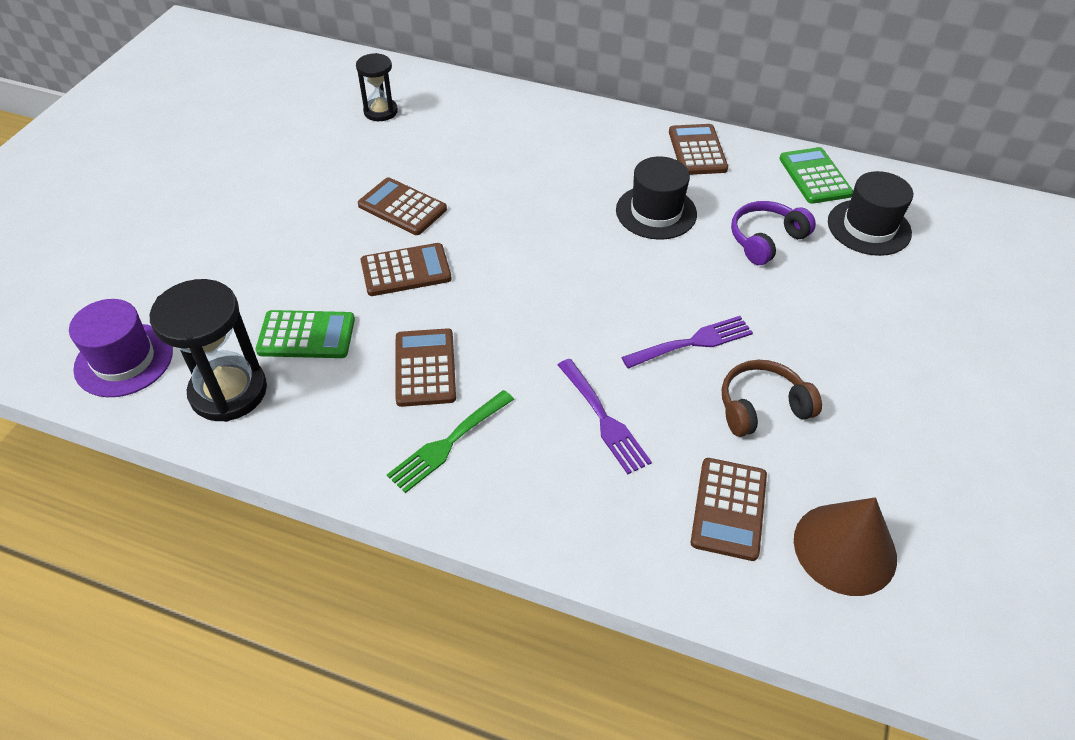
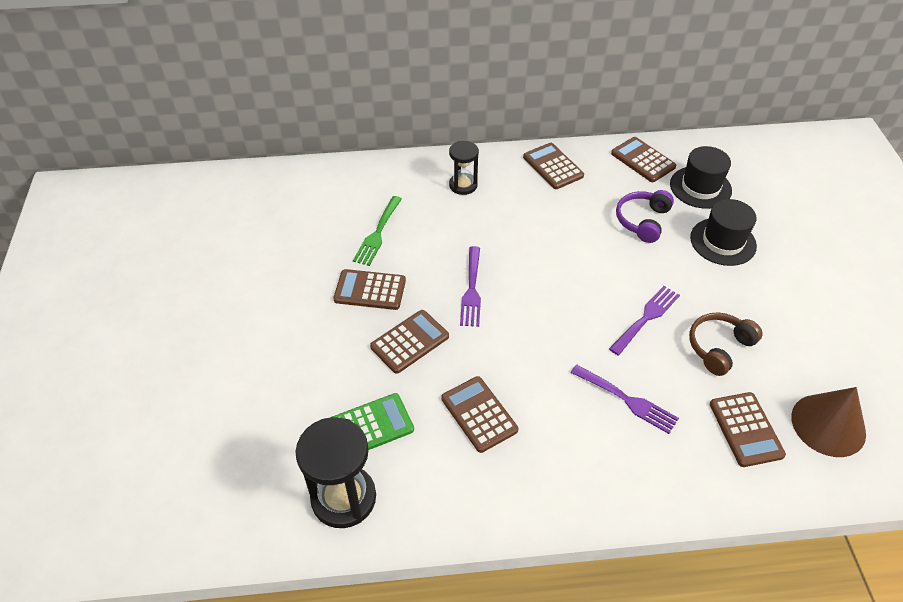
camera: 25 degrees left, 0 degrees up
purple hat [69,299,173,397] -> none
black hourglass [356,53,398,121] -> black hourglass moved to [449,141,479,195]
green fork [387,390,514,493] -> green fork moved to [353,196,402,266]
black hat [616,156,697,240] -> black hat moved to [690,199,757,266]
green calculator [779,147,853,204] -> brown calculator [611,137,676,182]
none -> purple fork [460,246,481,327]

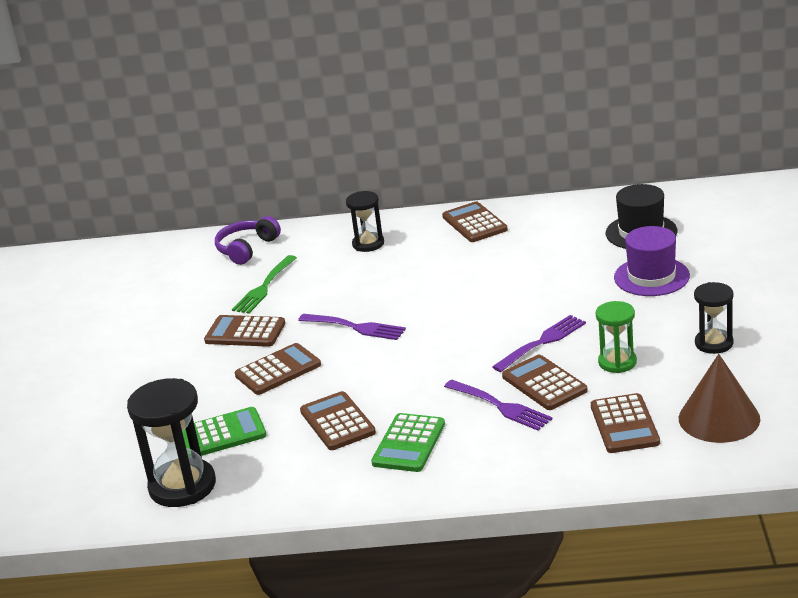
camera: 10 degrees right, 20 degrees down
purple fork [460,246,481,327] -> purple fork turned 75 degrees counterclockwise [298,314,406,340]
brown calculator [611,137,676,182] -> brown calculator moved to [502,355,588,410]
purple headphones [616,190,674,243] -> purple headphones moved to [215,216,281,265]
brown headphones [689,312,763,376] -> green hourglass [596,301,637,373]
black hat [690,199,757,266] -> purple hat [614,226,690,296]
none -> green calculator [371,413,445,472]
none -> black hourglass [694,282,733,354]

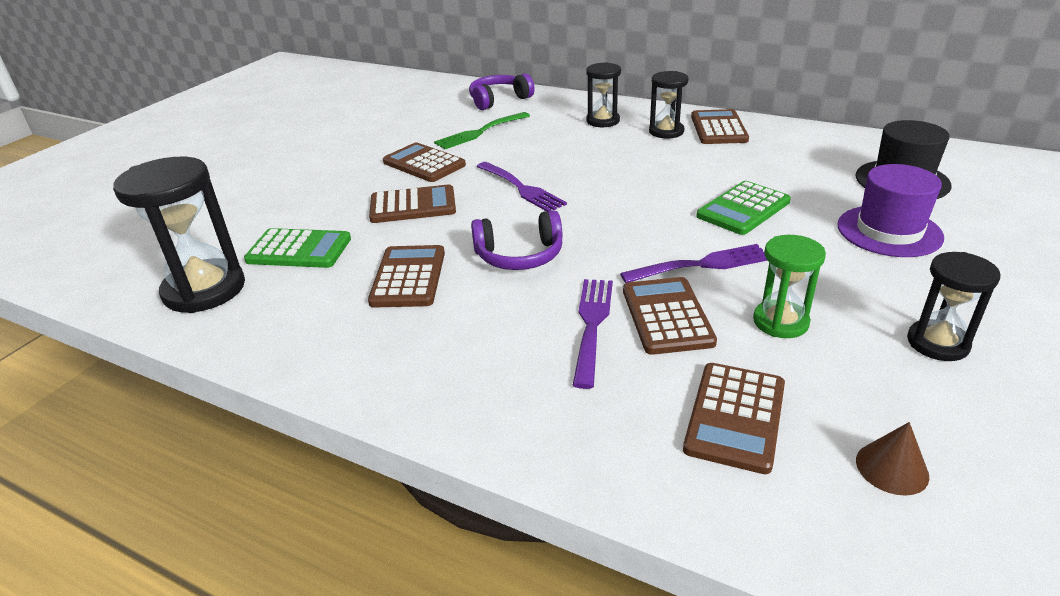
camera: 25 degrees right, 5 degrees up
green calculator [371,413,445,472] -> green calculator moved to [696,181,791,235]
purple fork [444,380,552,431] -> purple fork turned 150 degrees counterclockwise [572,279,613,389]
brown cone [679,354,760,443] -> brown cone [856,422,929,496], size x0.50
none -> purple headphones [471,210,562,270]
none -> black hourglass [649,71,689,138]

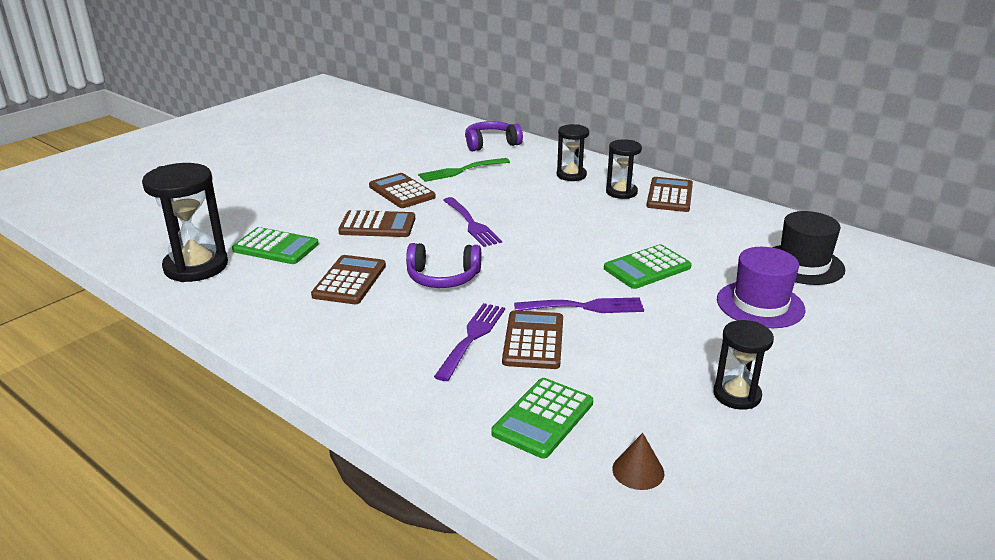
camera: 10 degrees right, 5 degrees down
brown calculator [683,363,785,474] -> green calculator [491,378,593,458]
green hourglass [753,235,826,338] -> none

